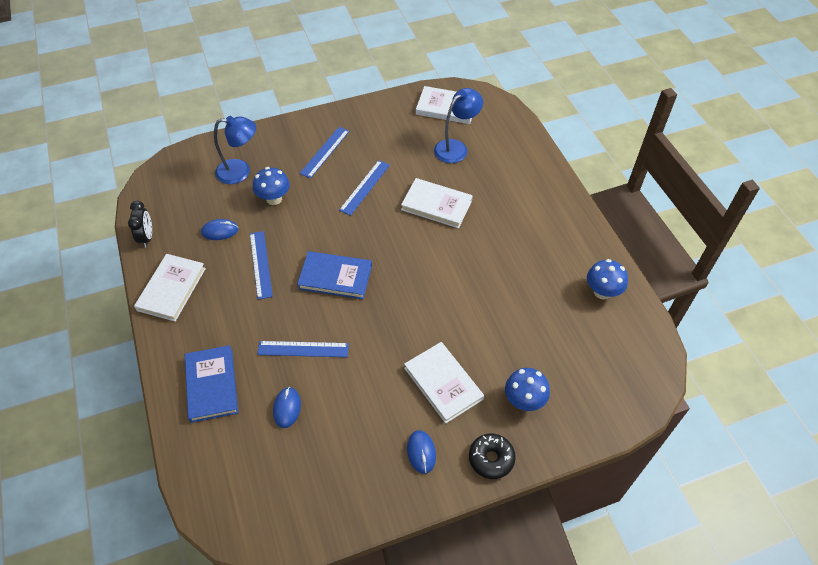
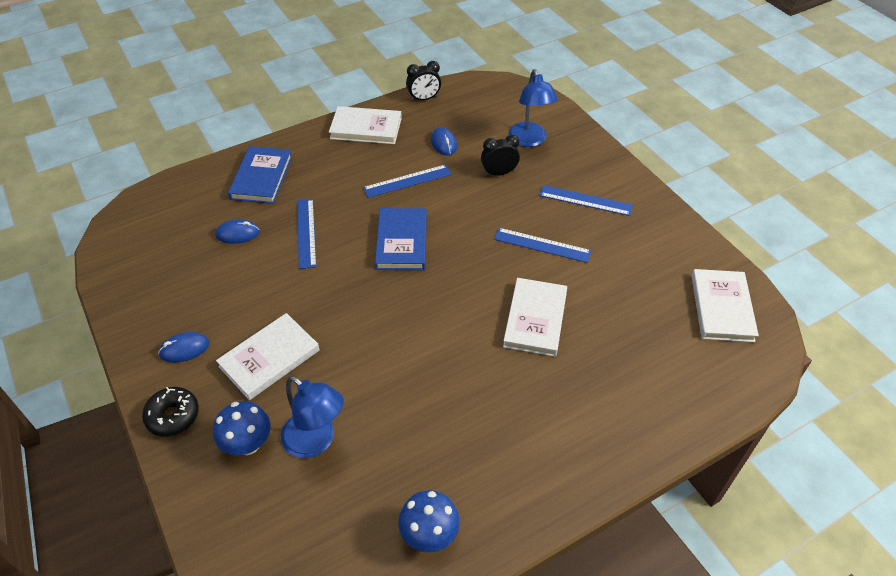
camera: 80 degrees right, 5 degrees down
blue book [185,345,238,423] -> blue book turned 60 degrees counterclockwise [228,146,292,204]
blue mushroom [253,167,290,205] -> black clock [481,135,520,176]
blue lamp [434,88,483,163] -> blue lamp moved to [281,376,344,458]

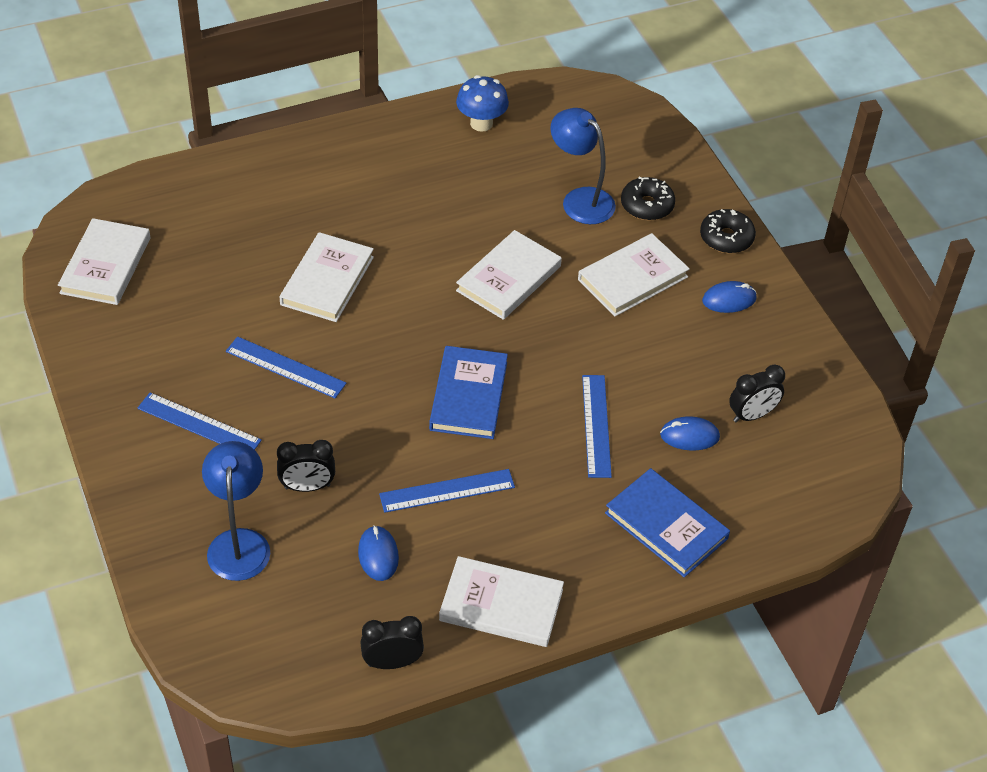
camera: 175 degrees left, 0 degrees up
blue mushroom [213,401,271,455] -> black donut [621,177,675,220]
blue book [228,146,292,204] -> blue book turned 60 degrees counterclockwise [605,468,730,577]
none -> white book [456,230,562,320]
none -> black clock [729,365,785,422]

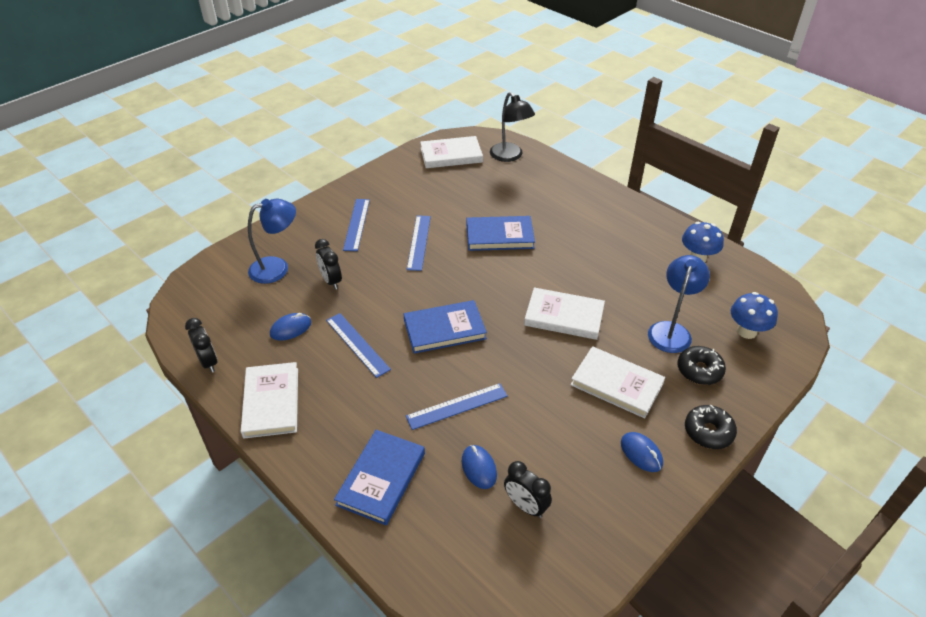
camera: 70 degrees right, 5 degrees down
white book [280,232,374,322] -> blue book [466,216,535,251]
none -> black lamp [490,92,535,162]
none -> blue mushroom [731,292,778,339]

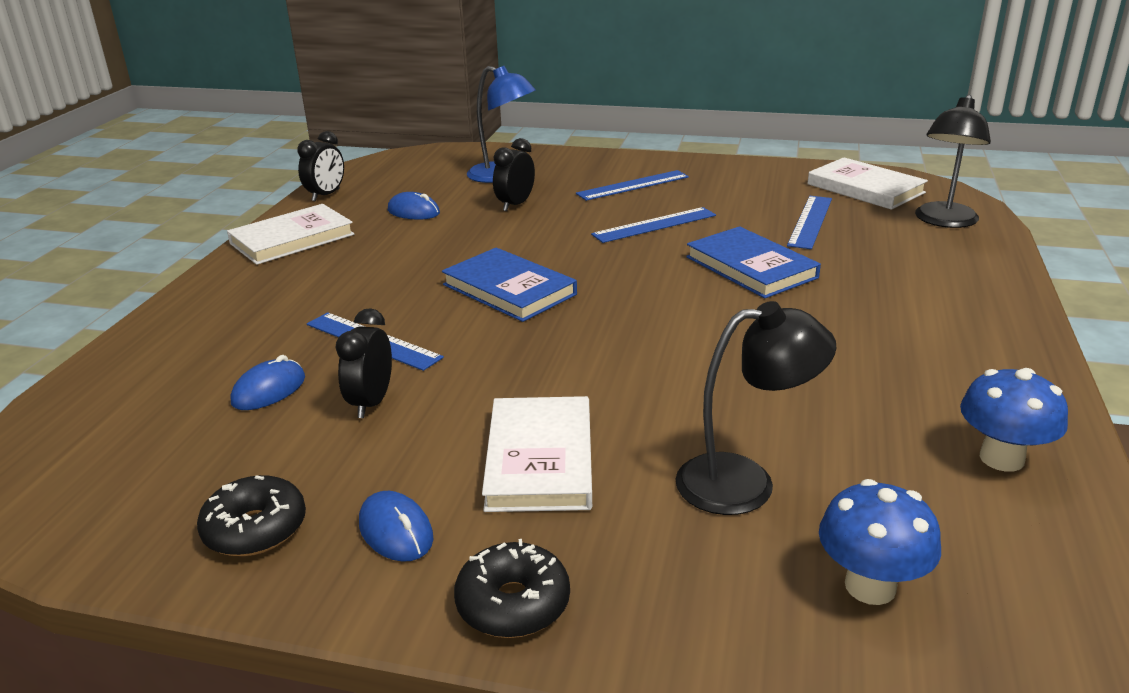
camera: 60 degrees right, 15 degrees down
blue ruler [326,313,391,378] -> blue ruler moved to [787,196,832,249]
blue book [334,430,425,525] -> none
black clock [504,461,552,518] -> black clock moved to [336,308,392,418]
white book [524,287,605,340] -> none
blue mouse [621,432,663,472] -> blue mouse turned 60 degrees counterclockwise [359,491,433,562]
blue lamp [648,255,710,353] -> black lamp [675,301,836,515]
black donut [677,346,726,385] -> black donut moved to [197,475,306,556]

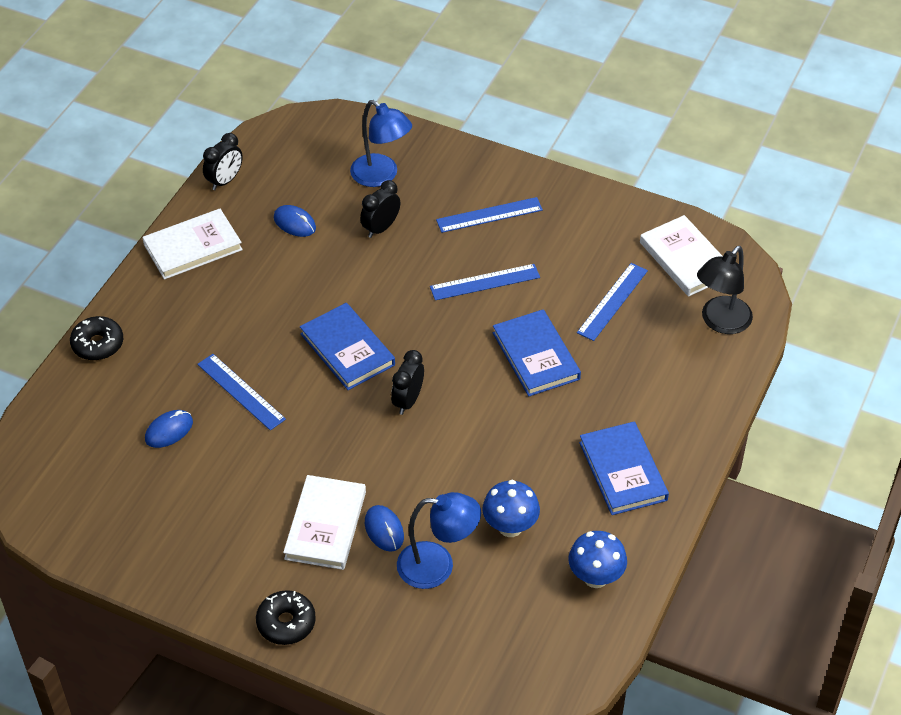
camera: 10 degrees right, 20 degrees up
black donut [197,475,306,556] -> black donut moved to [70,316,123,361]
black clock [336,308,392,418] -> black clock moved to [391,350,424,415]
blue mouse [359,491,433,562] -> blue mouse moved to [365,505,404,552]
black lamp [675,301,836,515] -> blue lamp [397,492,481,589]
blue mushroom [819,479,941,605] -> blue mushroom moved to [482,480,540,537]
none -> blue book [579,421,669,515]

